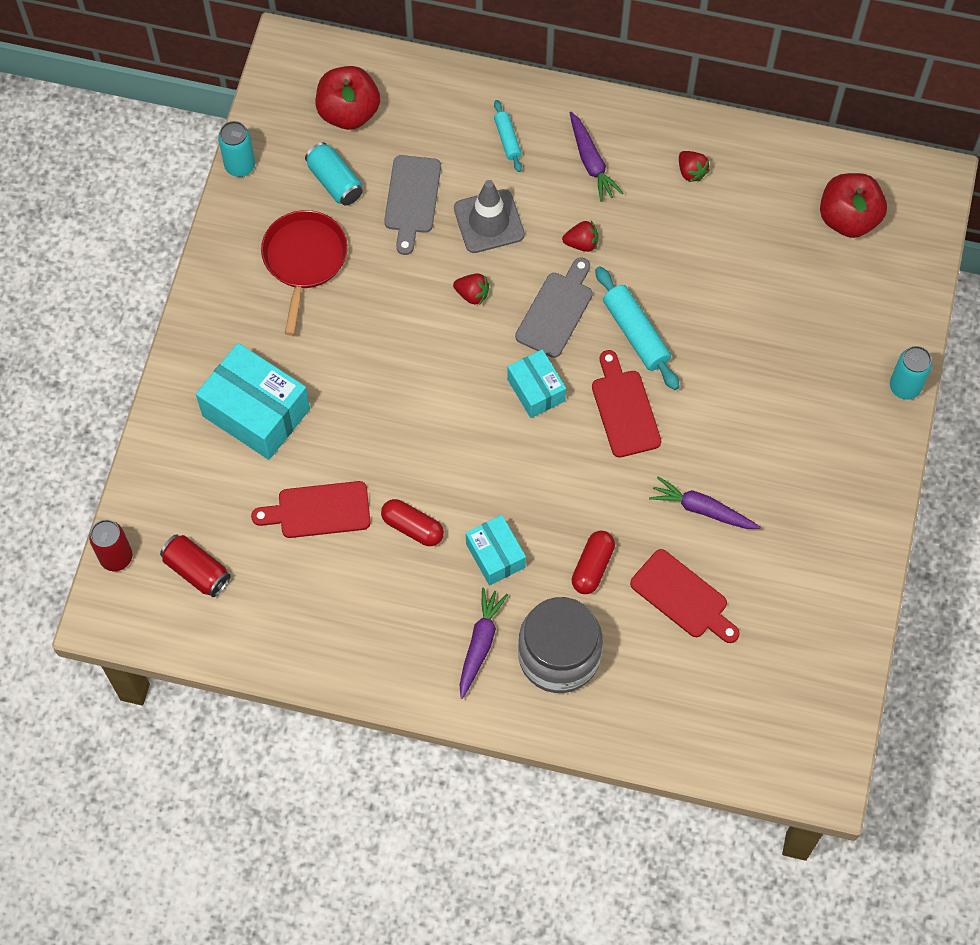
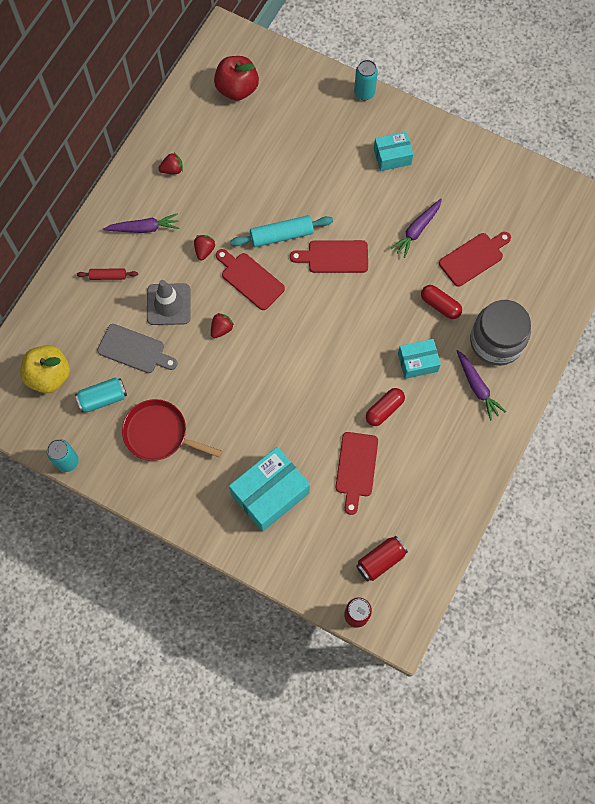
camera: 75 degrees left, 5 degrees up
red apple [316,66,380,130] -> yellow apple [20,345,70,393]
purple carrot [460,587,508,699] -> purple carrot turned 150 degrees counterclockwise [457,350,506,420]
turquoise rolling pin [494,100,522,172] -> red rolling pin [77,268,138,280]
turquoise box [507,349,566,418] -> turquoise box moved to [374,132,413,171]
grey cutting board [515,257,593,358] -> red cutting board [216,249,285,310]

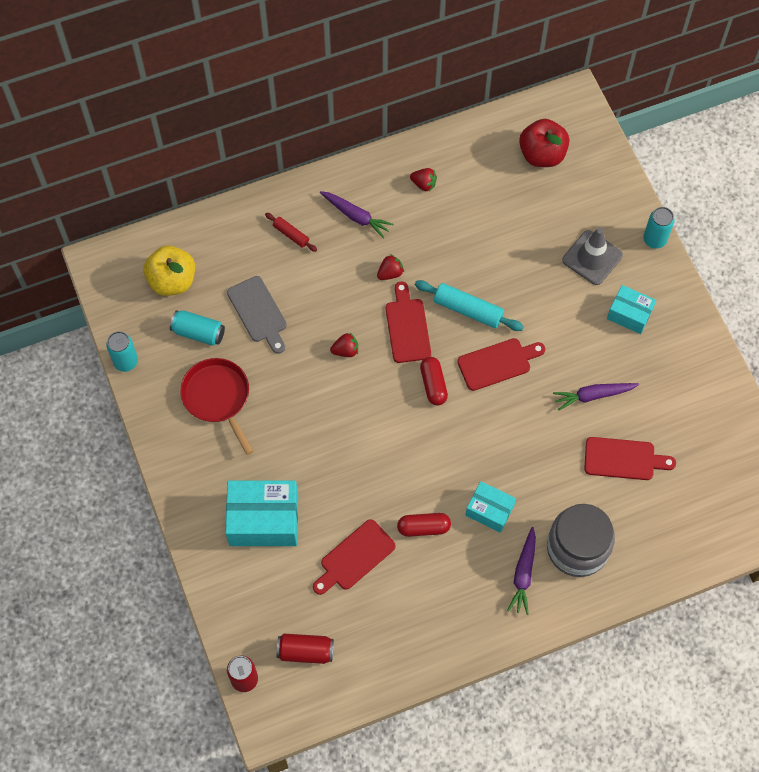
camera: 40 degrees right, 5 degrees down
grey traffic cone [147,280,191,325] -> grey traffic cone moved to [563,227,623,285]
red cutting board [290,240,368,273] -> red cutting board turned 120 degrees clockwise [457,338,545,391]
red capsule [421,285,462,319] -> red capsule moved to [420,357,448,405]

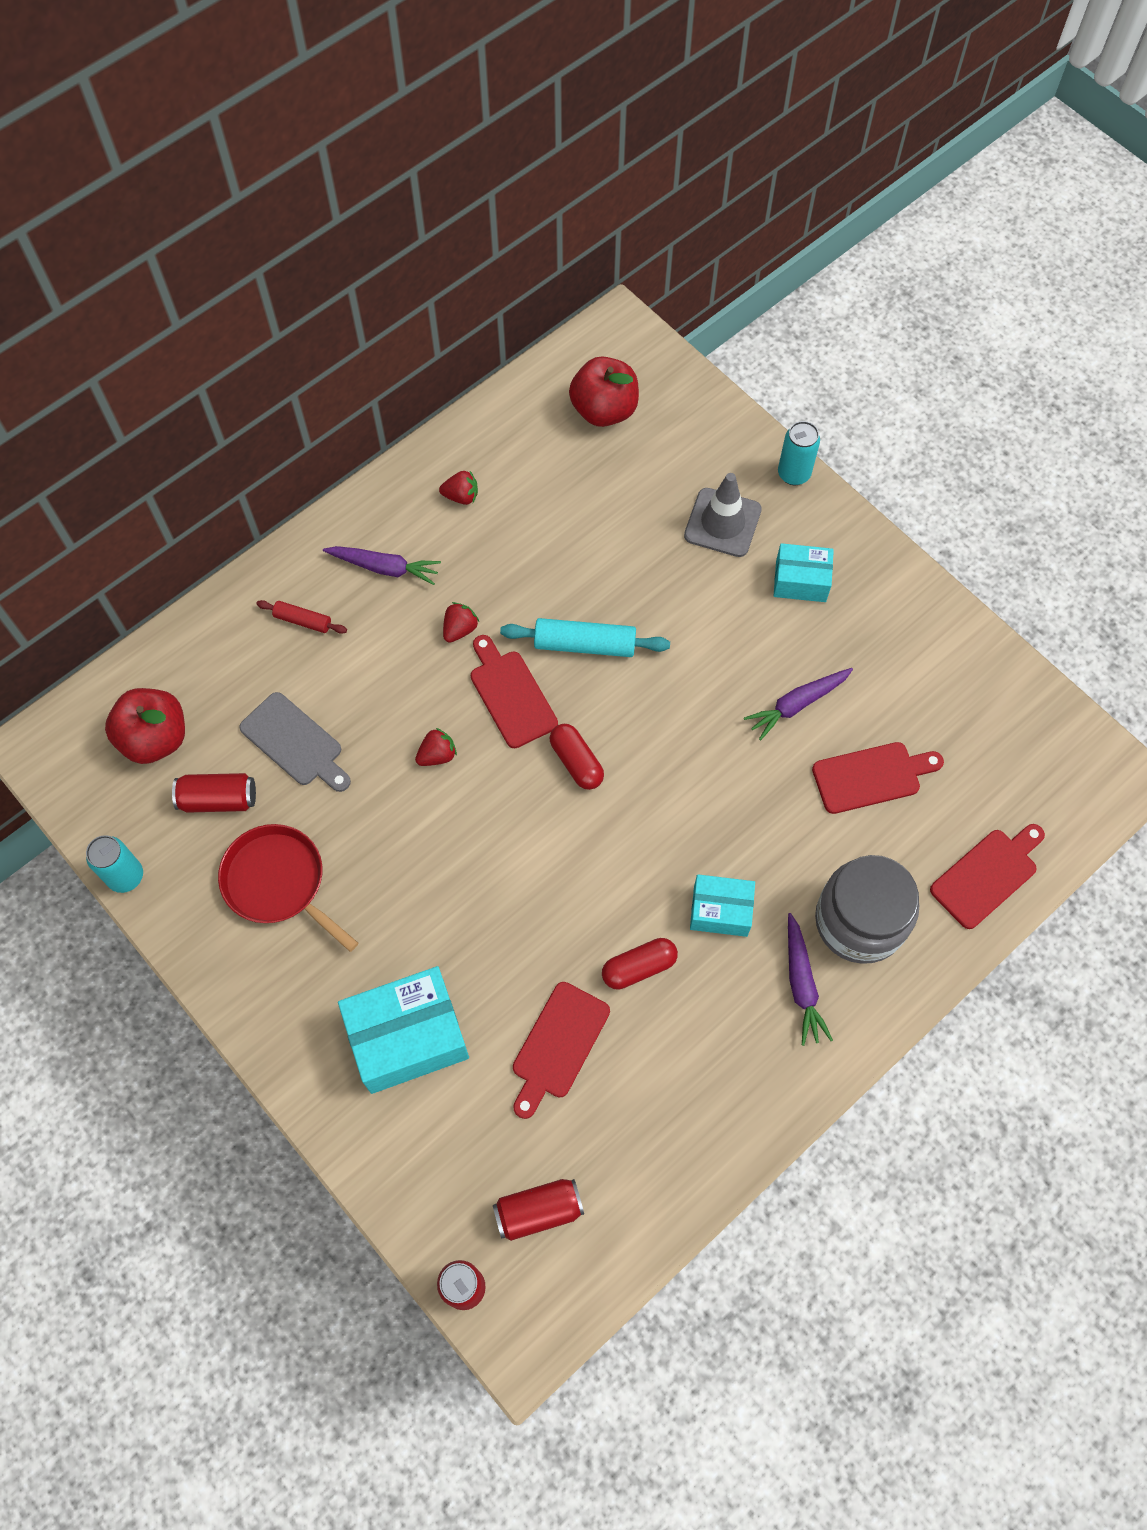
camera: 20 degrees left, 0 degrees up
yellow apple [144,245,195,296] -> red apple [105,688,185,764]
turquoise can [170,310,225,346] -> red can [172,773,256,813]
red cutting board [457,338,545,391] -> red cutting board moved to [930,824,1045,929]

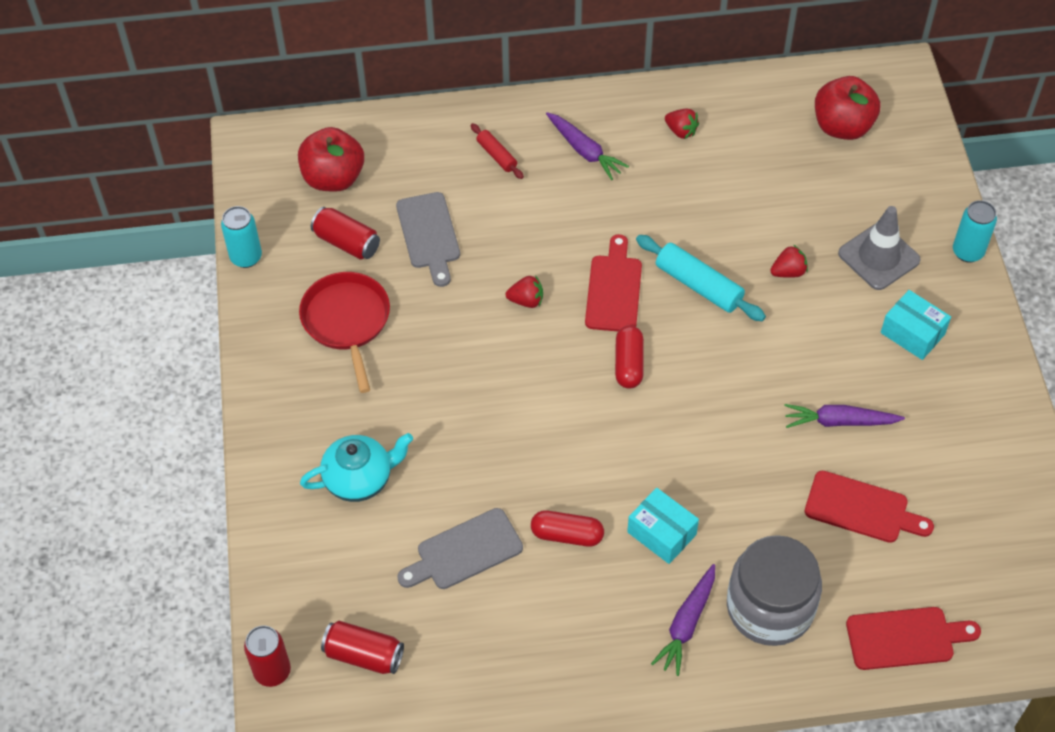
camera: 35 degrees right, 10 degrees down
turquoise box [338,966,469,1094] -> turquoise teapot [300,433,413,502]
red strawberry [443,602,479,643] -> red strawberry moved to [770,245,808,278]
red cutting board [513,982,610,1119] -> grey cutting board [397,508,523,589]

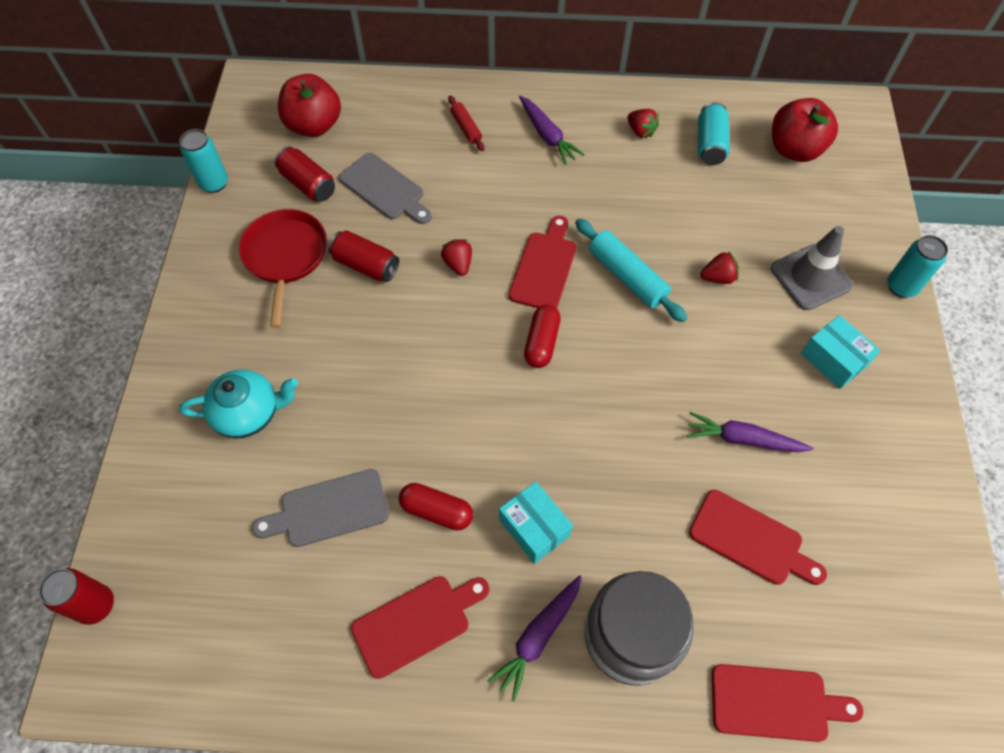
camera: 10 degrees right, 5 degrees up
red can [321,621,404,674] -> red can moved to [328,230,399,282]
grey cutting board [396,192,460,287] -> grey cutting board turned 45 degrees counterclockwise [339,153,432,224]
red strawberry [506,275,543,308] -> red strawberry turned 120 degrees counterclockwise [441,239,472,276]
none -> red cutting board [351,576,489,679]
none -> turquoise can [698,102,729,165]

